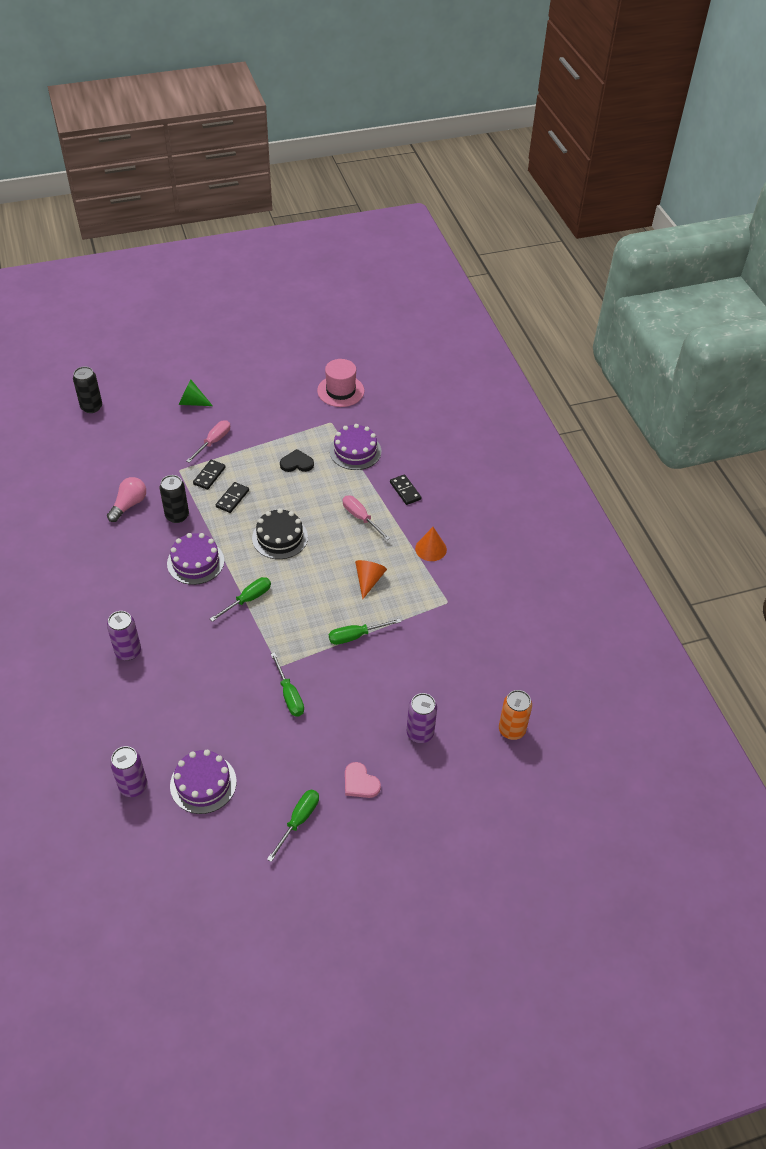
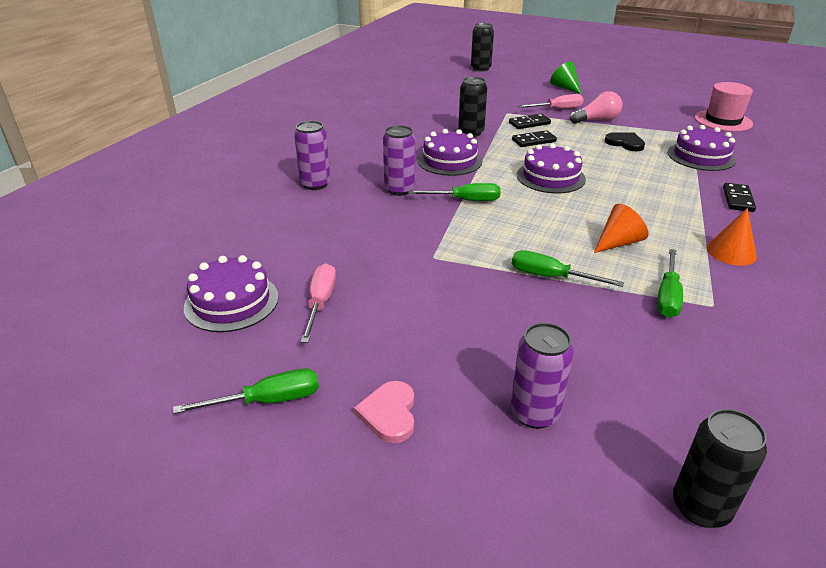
camera: 45 degrees right, 15 degrees down
pink light bulb [107,477,146,522] -> pink light bulb moved to [570,91,623,124]
purple can [110,746,147,797] -> purple can moved to [383,125,415,196]
black cake [252,508,308,559] -> purple cake [517,143,586,193]
green screwdriver [271,653,304,716] -> green screwdriver moved to [657,249,683,318]
pink screwdriver [343,496,390,540] -> pink screwdriver moved to [301,263,336,343]
orange can [499,690,532,740] -> black can [673,409,767,528]

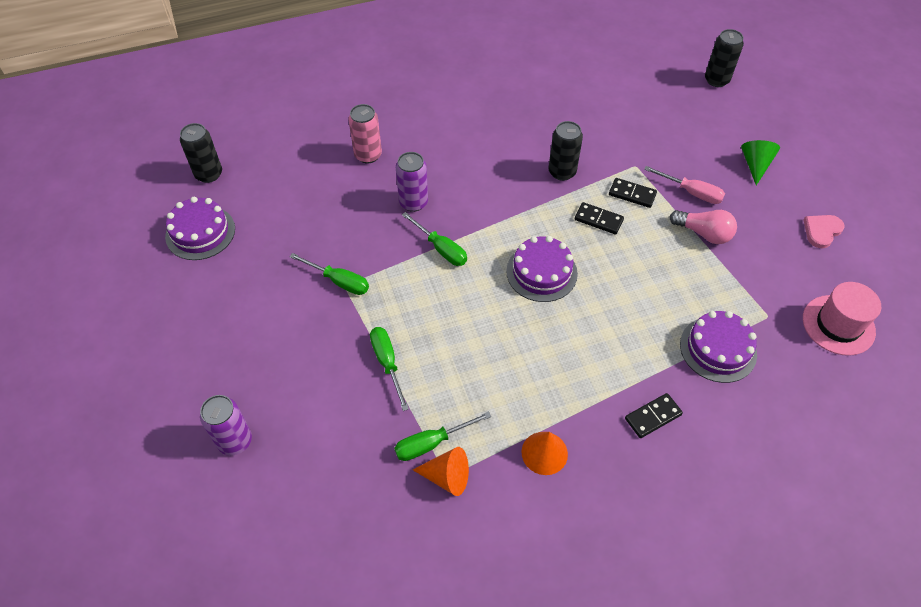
camera: 45 degrees right, 20 degrees up
green screwdriver [173,369,319,414] -> green screwdriver moved to [289,253,369,295]
purple can [294,121,330,190] -> pink can [348,104,382,163]
pink screwdriver [301,263,336,343] -> none
pink heart [354,381,414,443] -> pink heart moved to [803,215,845,248]
purple cake [418,129,482,176] -> none
orange cone [594,204,648,253] -> orange cone moved to [413,447,469,496]
black heart [605,132,645,151] -> none
black can [673,409,767,528] -> black can moved to [180,123,222,183]

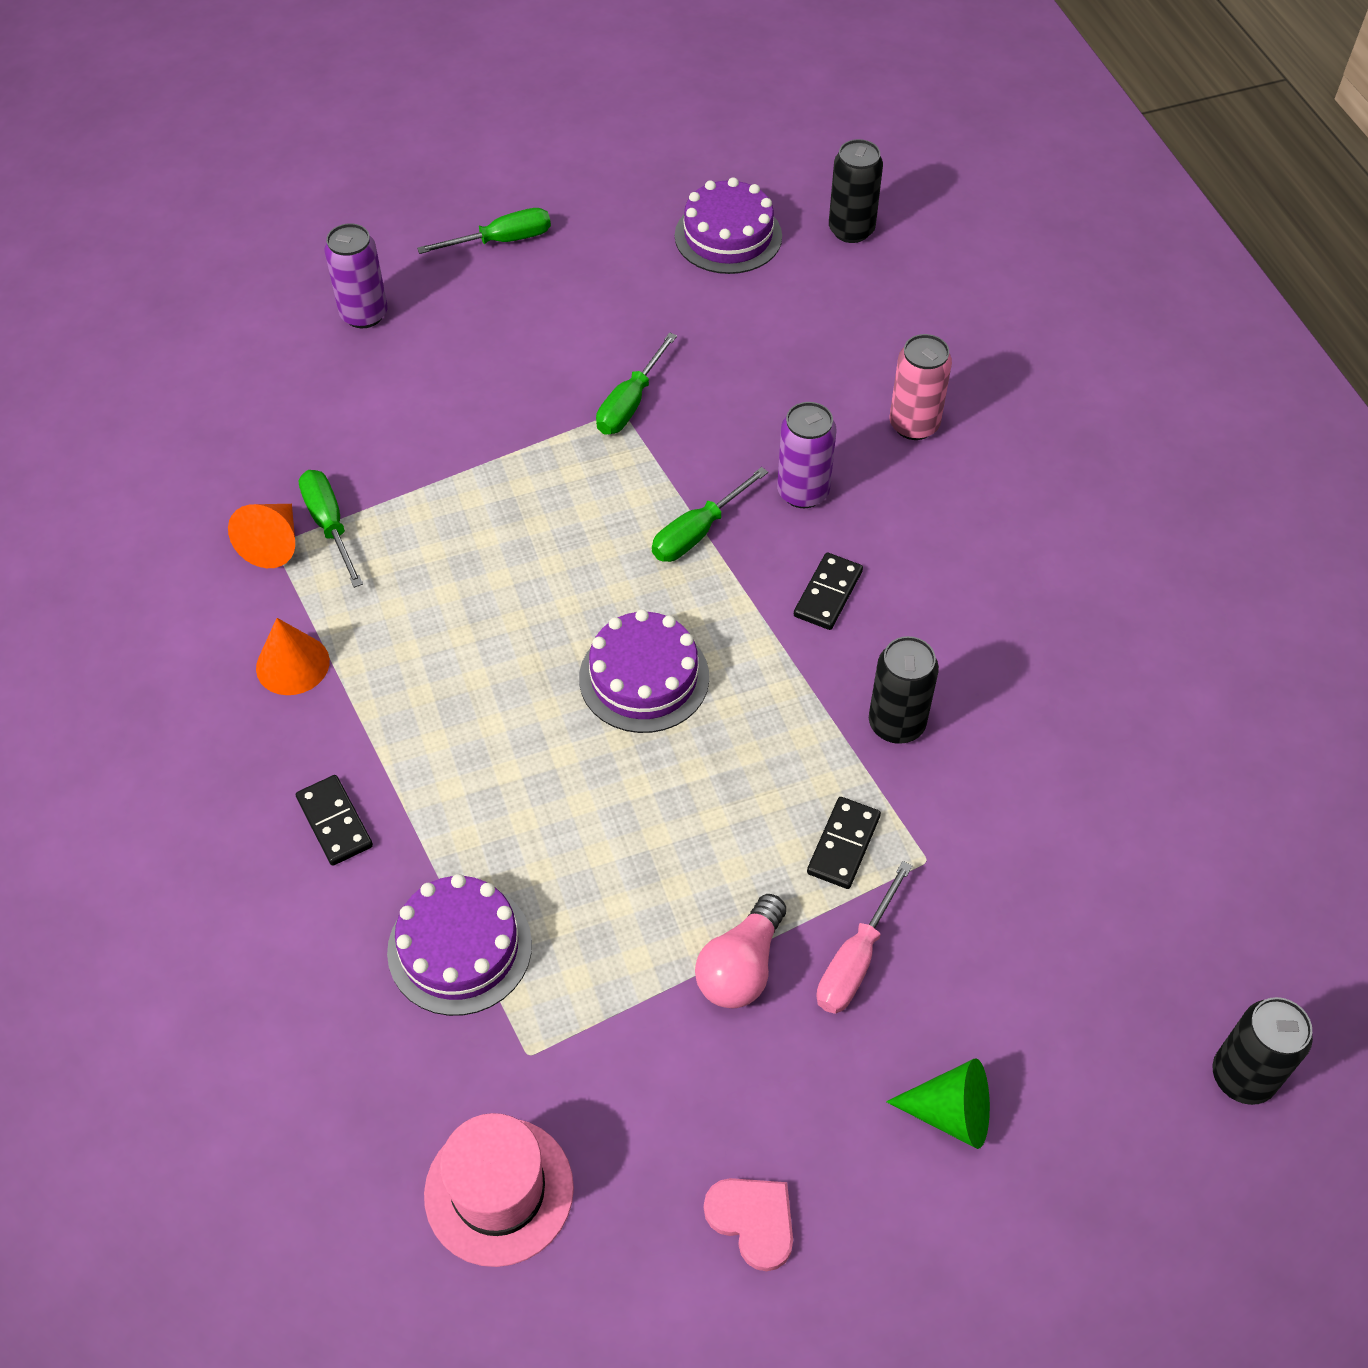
camera: 90 degrees right, 0 degrees up
green screwdriver [370,327,409,411] -> green screwdriver moved to [417,208,551,254]
black domino [575,202,624,235] -> black domino moved to [794,553,863,630]

